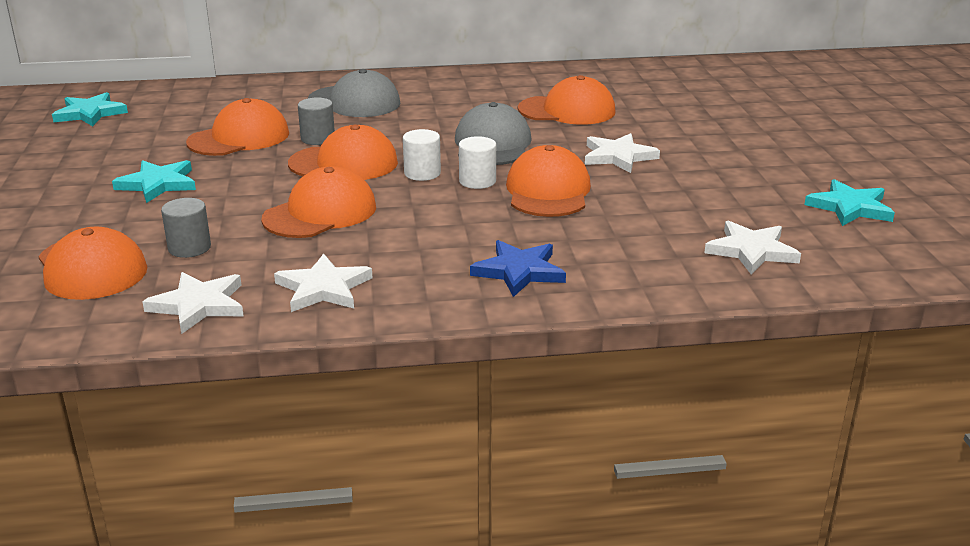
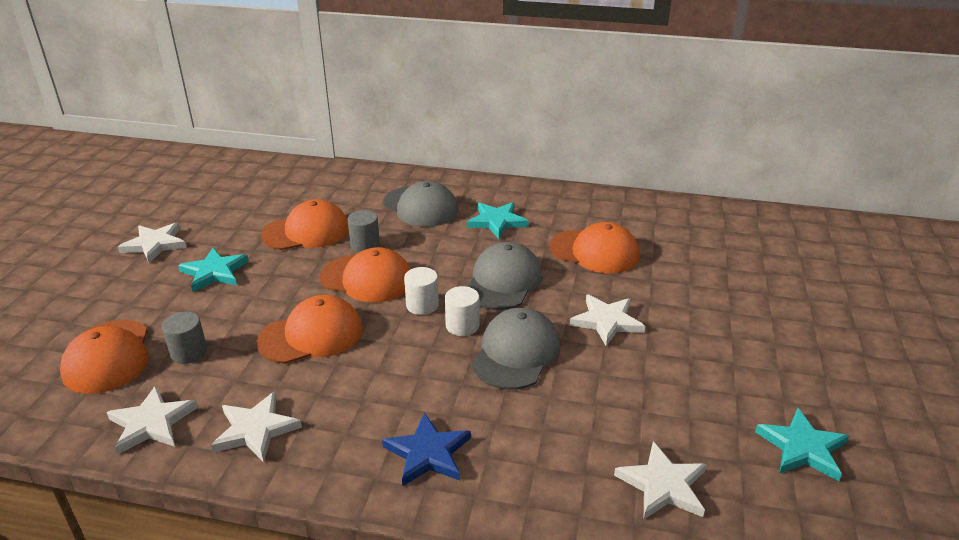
camera: 20 degrees right, 5 degrees up
turquoise star [52,92,128,126] -> turquoise star moved to [467,202,529,239]
orange cap [506,145,591,217] -> grey cap [471,308,560,389]
none -> white star [118,223,187,263]

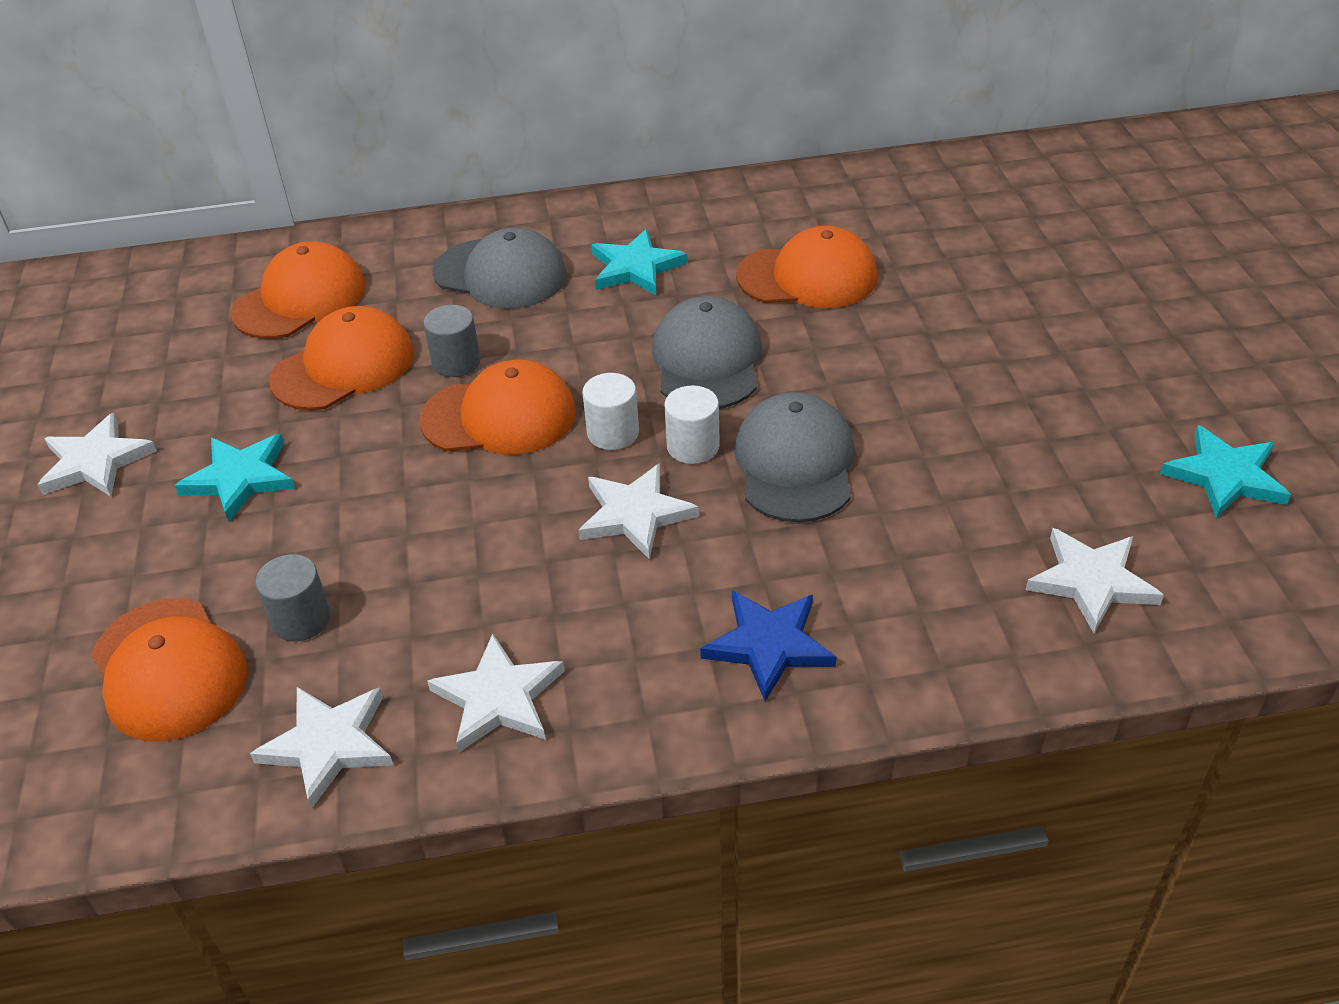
camera: 20 degrees left, 10 degrees up
orange cap [257,295,363,364] -> orange cap moved to [231,241,365,339]
white star [570,294,645,346] -> white star moved to [579,463,699,559]

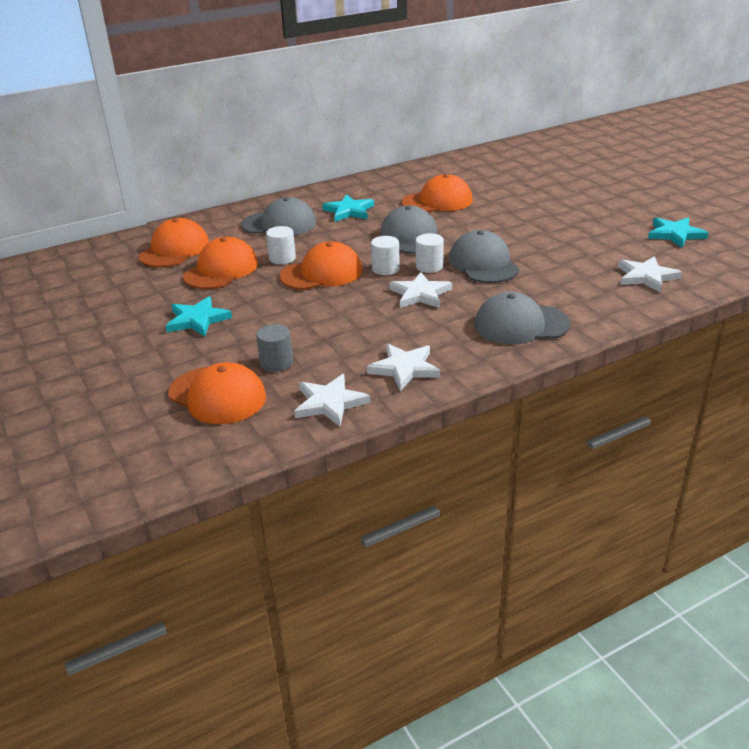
camera: 20 degrees left, 10 degrees down
white star [38,413,157,497] -> none
grey cylinder [423,305,481,377] -> white cylinder [266,226,296,264]
blue star [700,590,837,702] -> grey cap [474,292,570,344]

